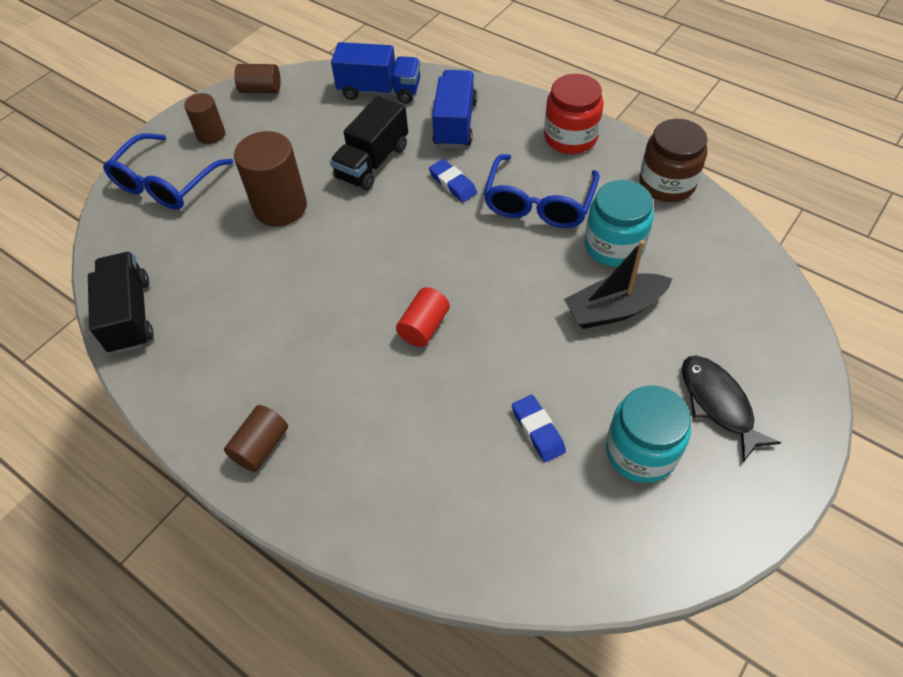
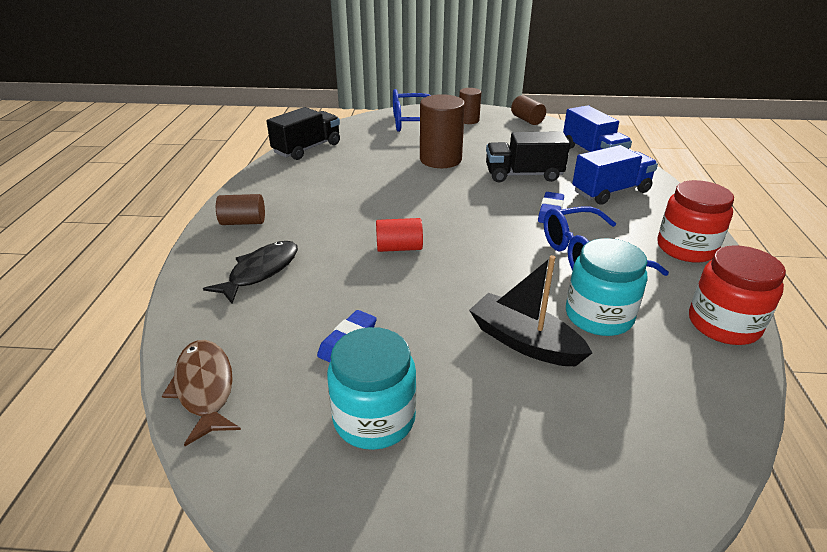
camera: 55 degrees right, 20 degrees down
brown jar [639,119,708,202] -> red jar [689,245,786,345]
black fish [682,356,781,462] -> black fish moved to [203,241,298,303]
none -> brown fish [162,340,241,446]

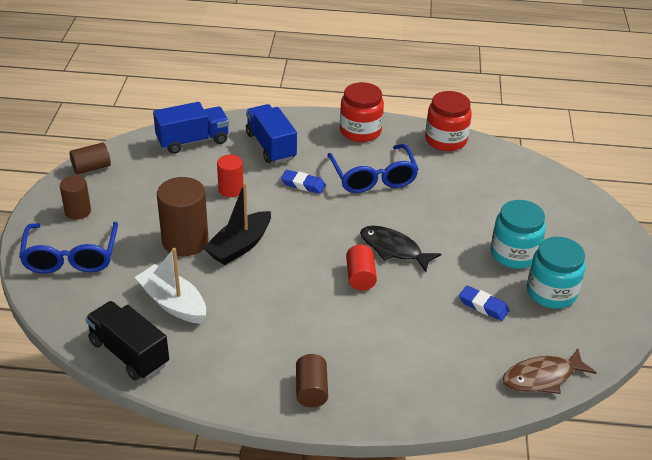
camera: 90 degrees left, 5 degrees up
black fish [203,241,298,303] -> black fish moved to [360,226,441,272]
black boat [469,255,592,366] -> black boat moved to [203,182,271,265]
black truck [486,131,570,182] -> red cylinder [217,155,243,197]
turquoise jar [566,238,648,336] -> turquoise jar moved to [491,200,546,269]
none -> white boat [134,248,206,324]

